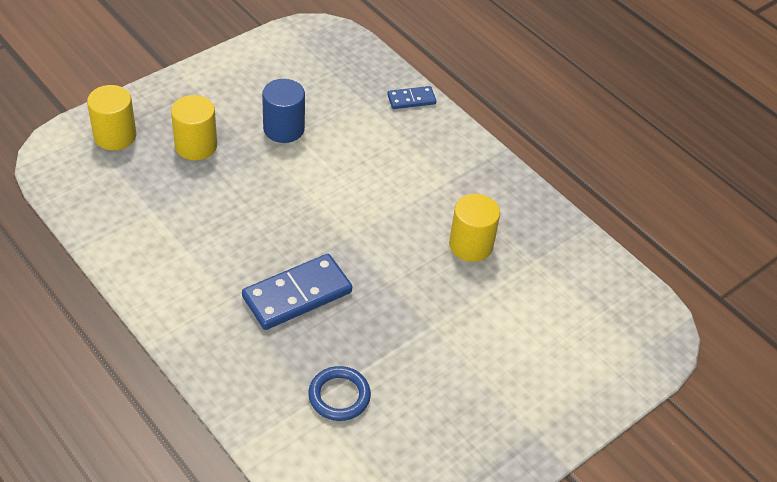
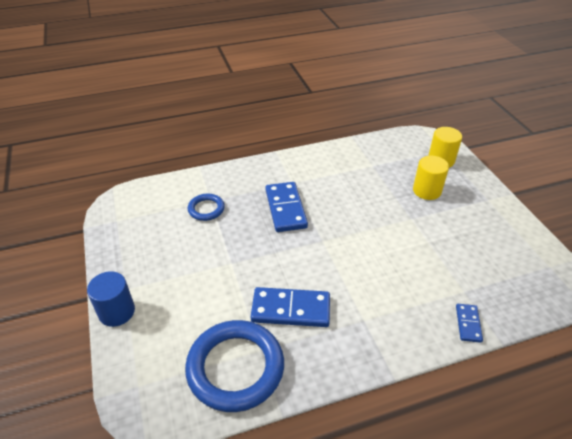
camera: 115 degrees right, 5 degrees down
blue cylinder [262,79,305,143] -> blue cylinder moved to [87,271,135,327]
yellow cylinder [449,194,500,262] -> blue domino [251,287,330,327]
none -> blue ring [185,320,284,412]

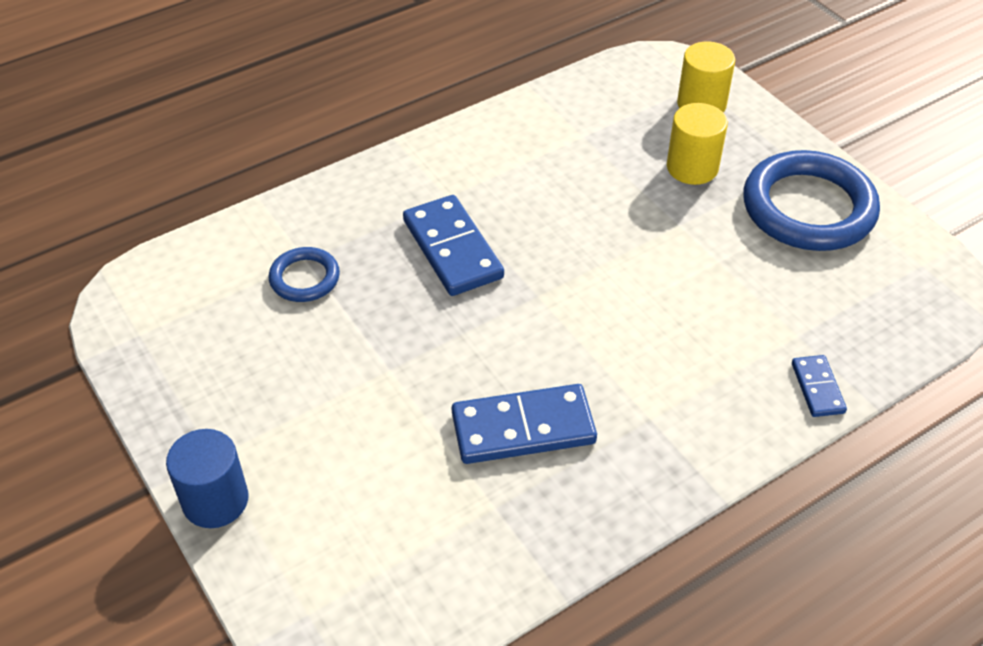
camera: 15 degrees left, 5 degrees up
blue ring [185,320,284,412] -> blue ring moved to [743,150,880,251]

